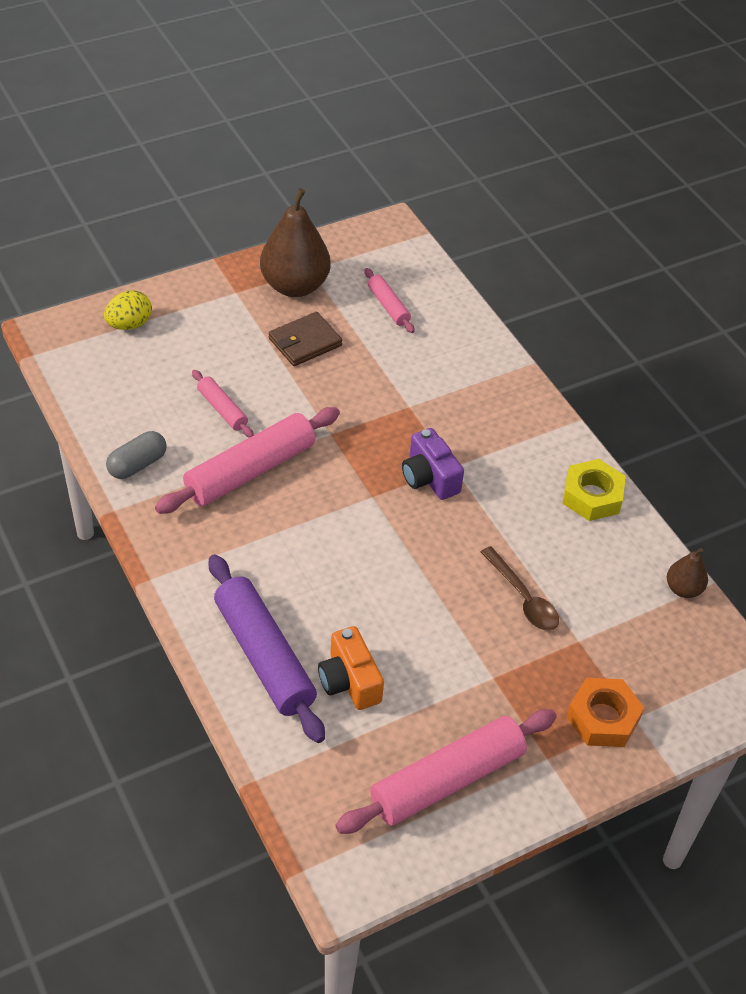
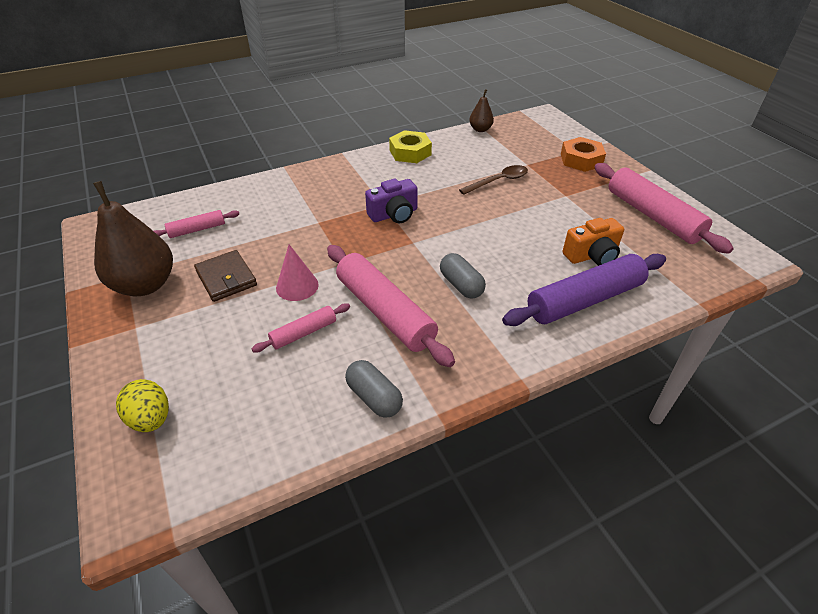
camera: 85 degrees left, 5 degrees down
none -> pink cone [276,244,319,301]
none -> grey capsule [440,253,486,298]

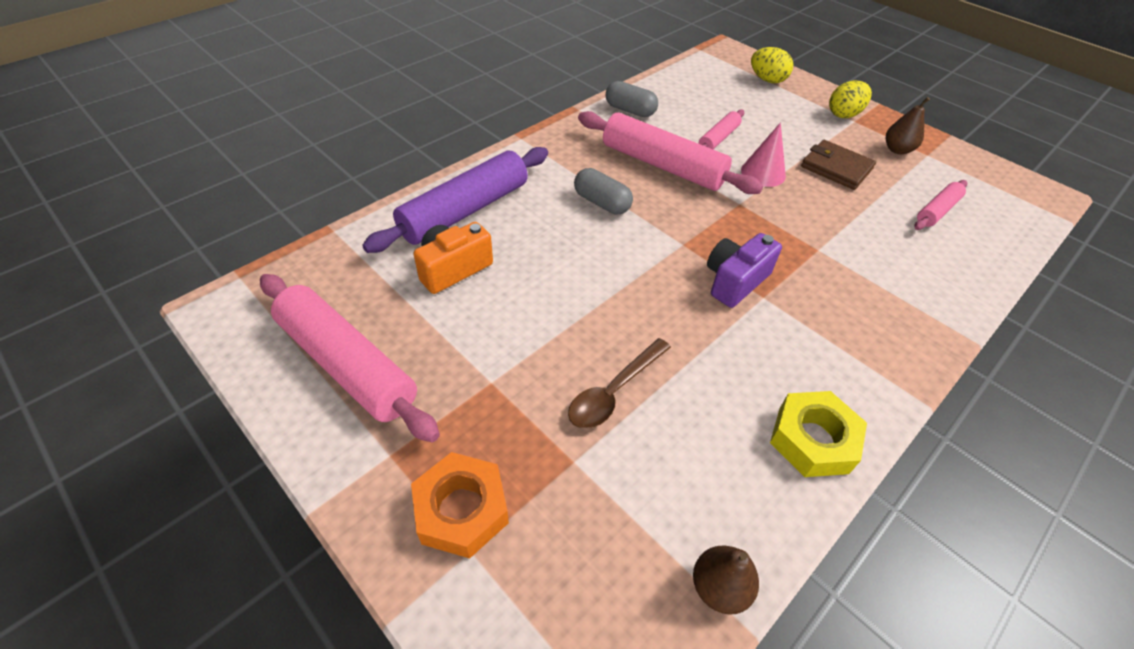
camera: 160 degrees right, 5 degrees up
brown pear [93,181,173,296] -> brown pear [886,97,930,154], size x0.49
none -> yellow egg [829,81,872,118]

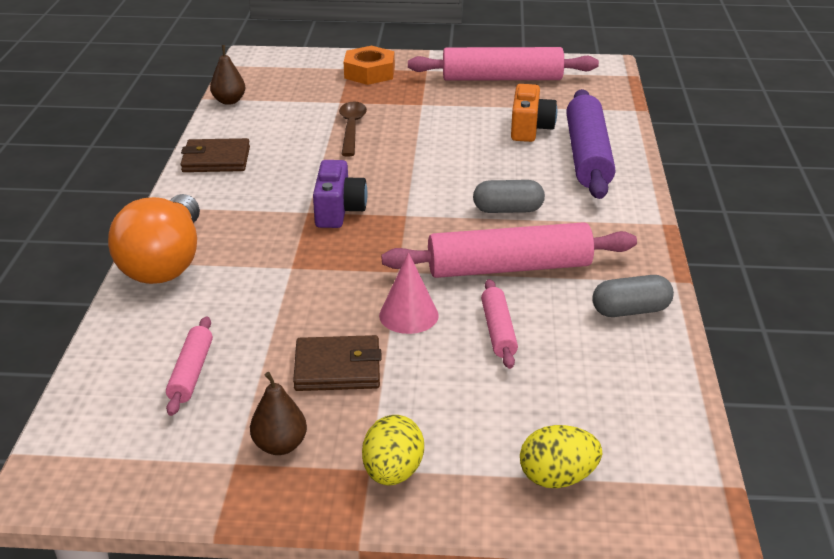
camera: 140 degrees right, 15 degrees down
yellow nut [770,391,867,477] -> brown wallet [181,138,250,172]
none -> orange light bulb [108,194,200,284]

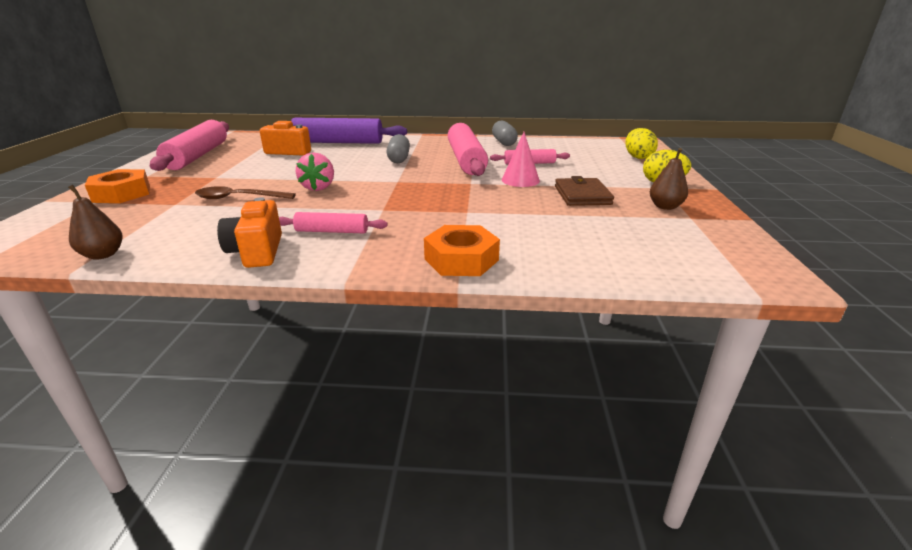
camera: 90 degrees left, 5 degrees down
orange light bulb [108,194,200,284] -> orange nut [424,225,500,276]
pink rolling pin [166,316,213,416] -> pink rolling pin moved to [279,212,388,233]
brown wallet [181,138,250,172] -> orange camera [217,197,282,268]
purple camera [313,160,368,228] -> none
none -> pink strawberry [296,152,334,191]

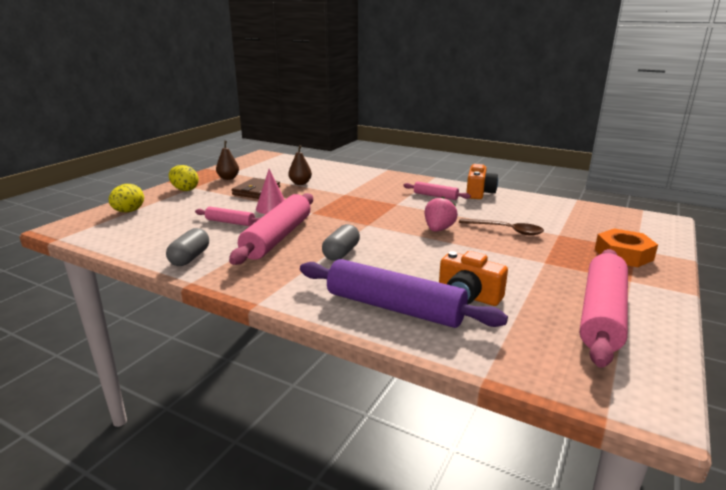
camera: 155 degrees left, 5 degrees down
brown pear [68,185,123,260] -> brown pear moved to [288,145,312,185]
orange nut [424,225,500,276] -> none

